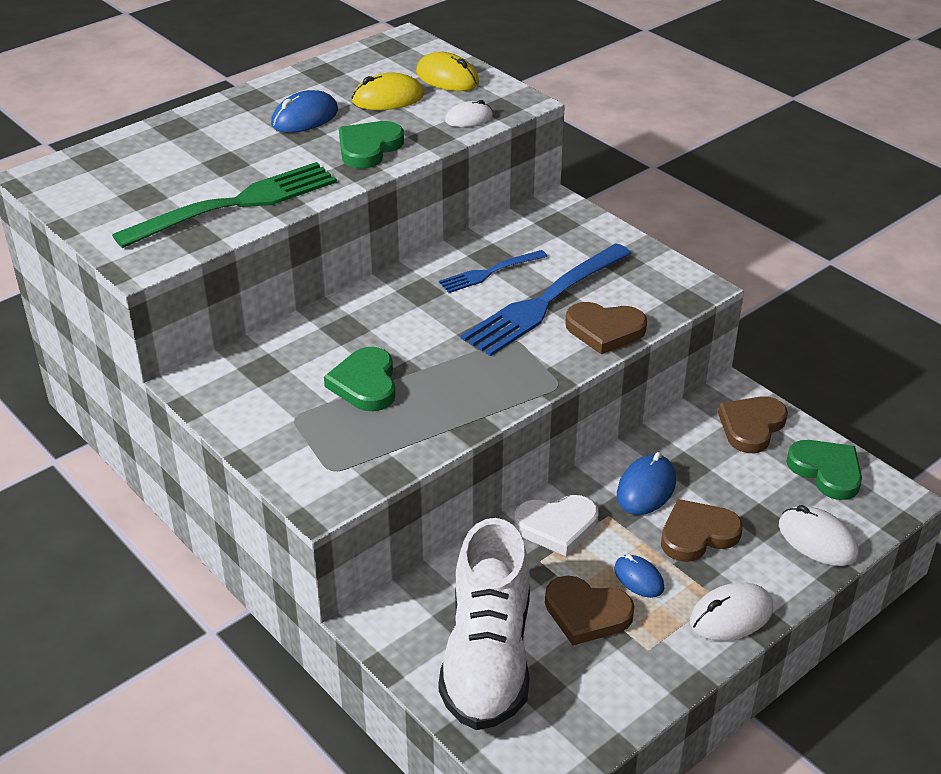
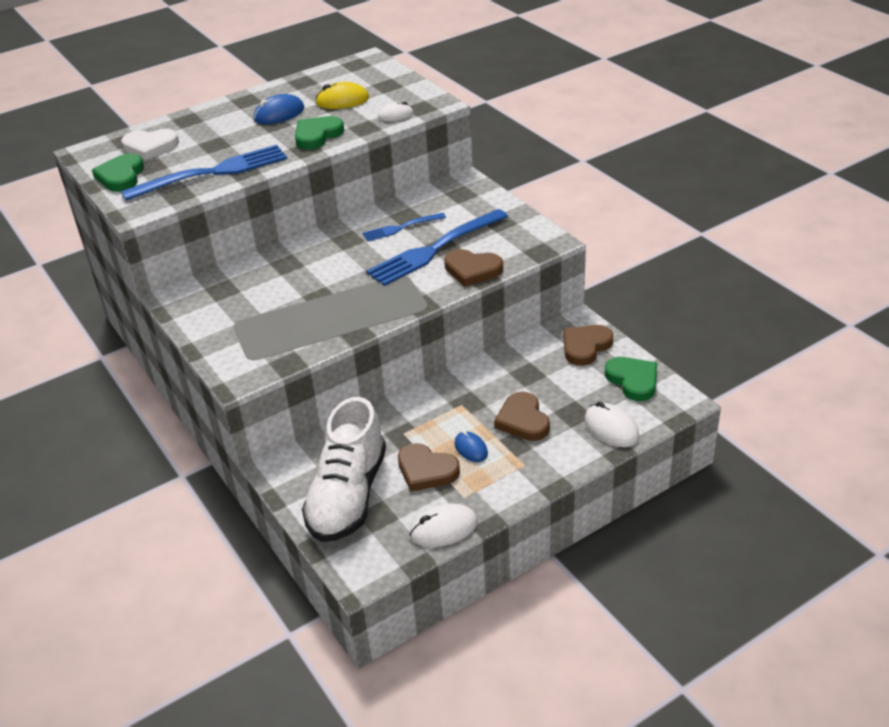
camera: 10 degrees right, 0 degrees up
green fork [112,162,337,248] -> blue fork [121,145,287,201]
green heart [324,347,396,411] -> green heart moved to [92,153,144,192]
yellow mouse [416,52,479,91] -> none
white heart [514,495,598,556] -> white heart moved to [121,129,179,160]
blue mouse [617,452,676,515] -> none
brown heart [661,499,743,562] -> brown heart turned 90 degrees counterclockwise [494,392,550,441]
white mouse [690,582,773,641] -> white mouse moved to [410,504,478,547]

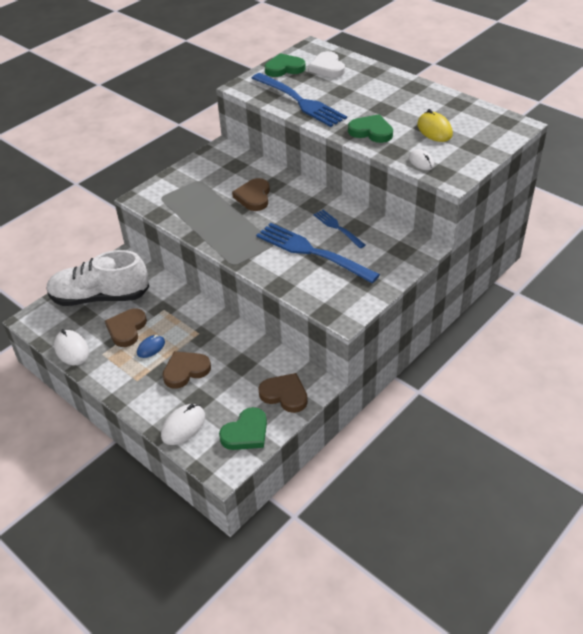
camera: 75 degrees right, 5 degrees up
blue mouse [254,94,304,124] -> none
brown heart [444,249,503,287] -> brown heart moved to [232,178,270,211]

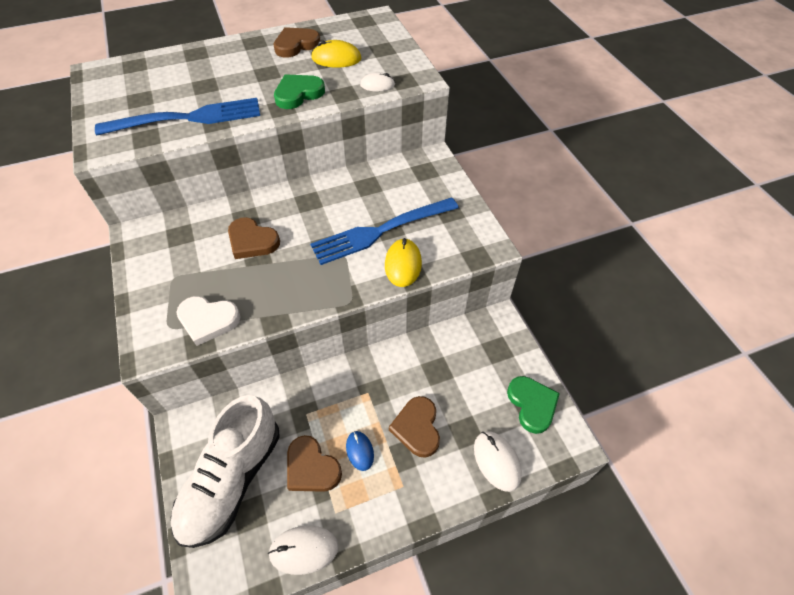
camera: 65 degrees left, 10 degrees up
brown heart [258,373,308,413] -> brown heart moved to [273,27,320,57]
green heart [265,53,306,77] -> none
white heart [309,51,345,77] -> white heart moved to [176,296,241,346]
blue fork [313,210,365,248] -> none
none -> yellow mouse [385,238,422,287]

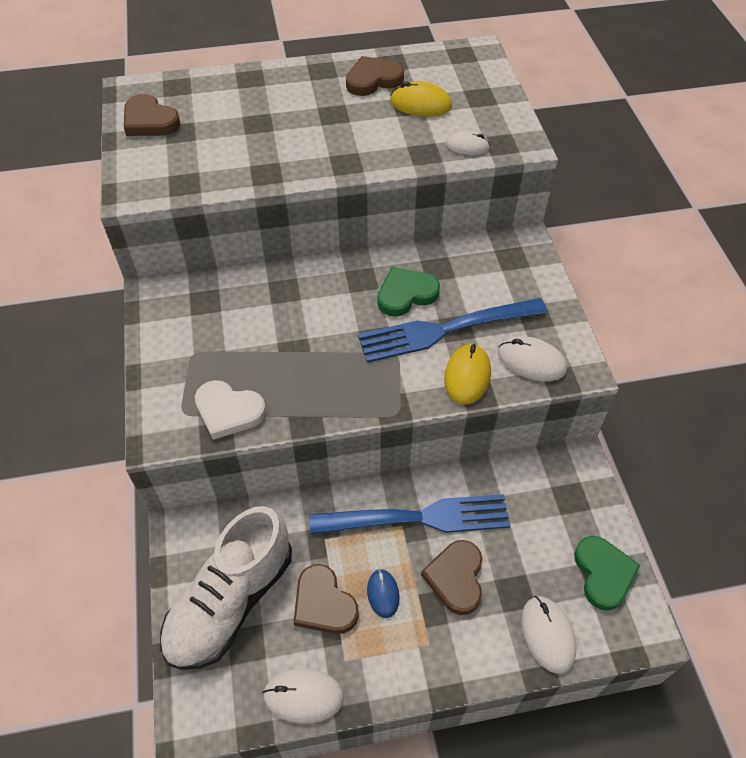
camera: 10 degrees right, 0 degrees up
blue fork [95,98,260,135] -> blue fork moved to [310,494,510,535]
brown heart [228,217,280,259] -> brown heart moved to [124,94,180,136]
green heart [274,74,325,109] -> green heart moved to [377,267,440,317]
none -> white mouse [498,336,567,381]

